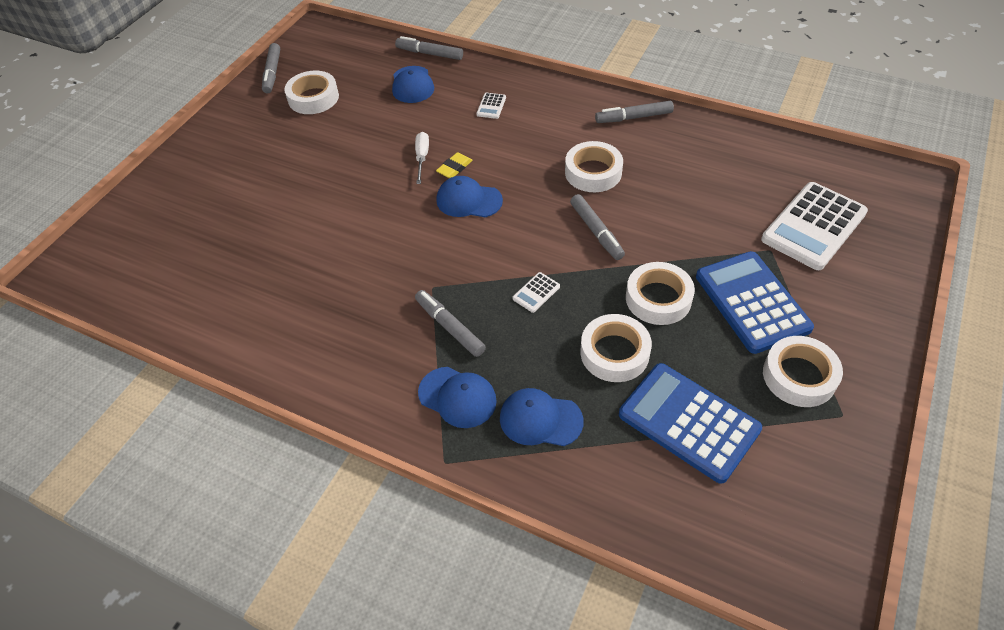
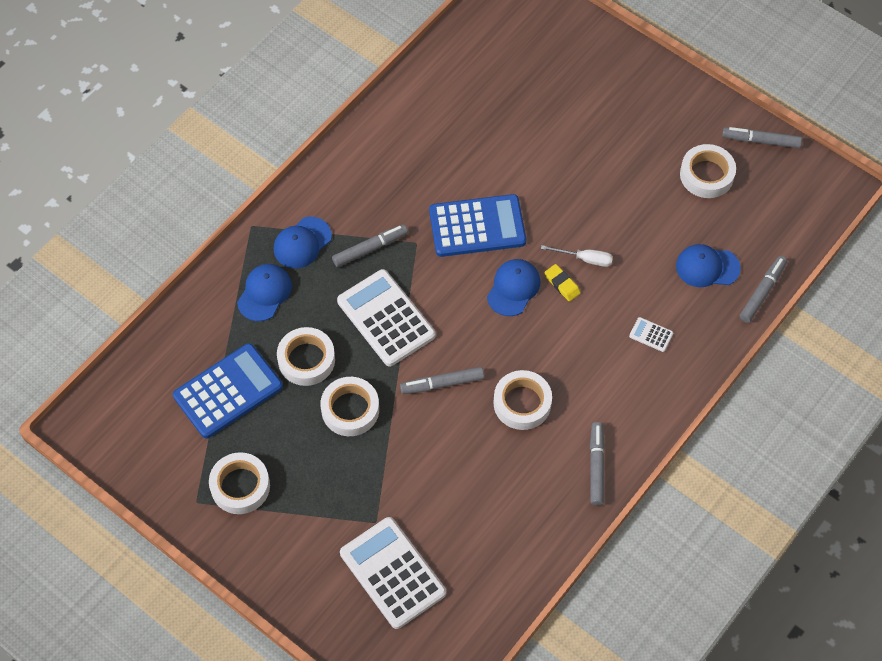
camera: 100 degrees right, 10 degrees up
white calculator [513,272,560,313] -> white calculator [337,269,436,366], size x2.44
blue calculator [696,251,814,354] -> blue calculator moved to [429,194,526,257]

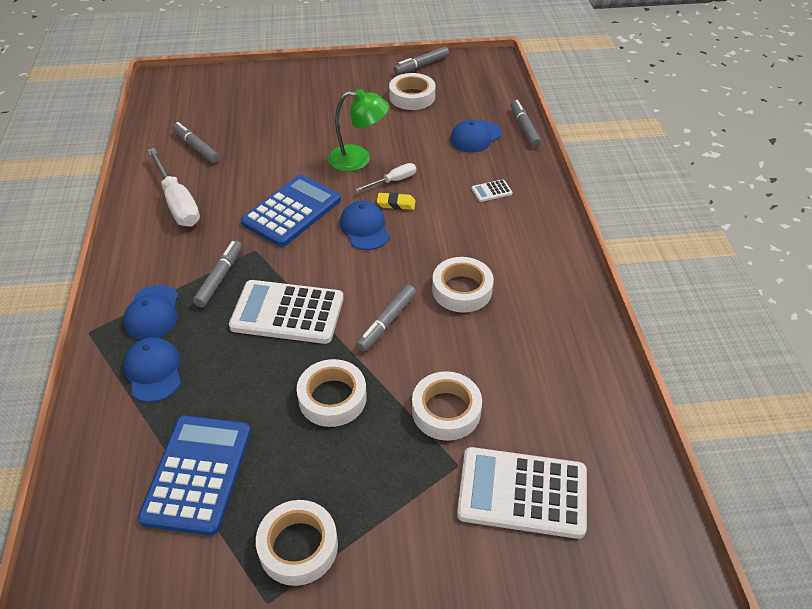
camera: 45 degrees left, 15 degrees down
white tape [277,327,335,386] -> white tape moved to [412,371,482,441]
grey marker [590,422,605,506] -> grey marker moved to [173,122,220,163]
none -> white screwdriver [147,148,200,227]
none -> green lamp [328,89,389,171]

